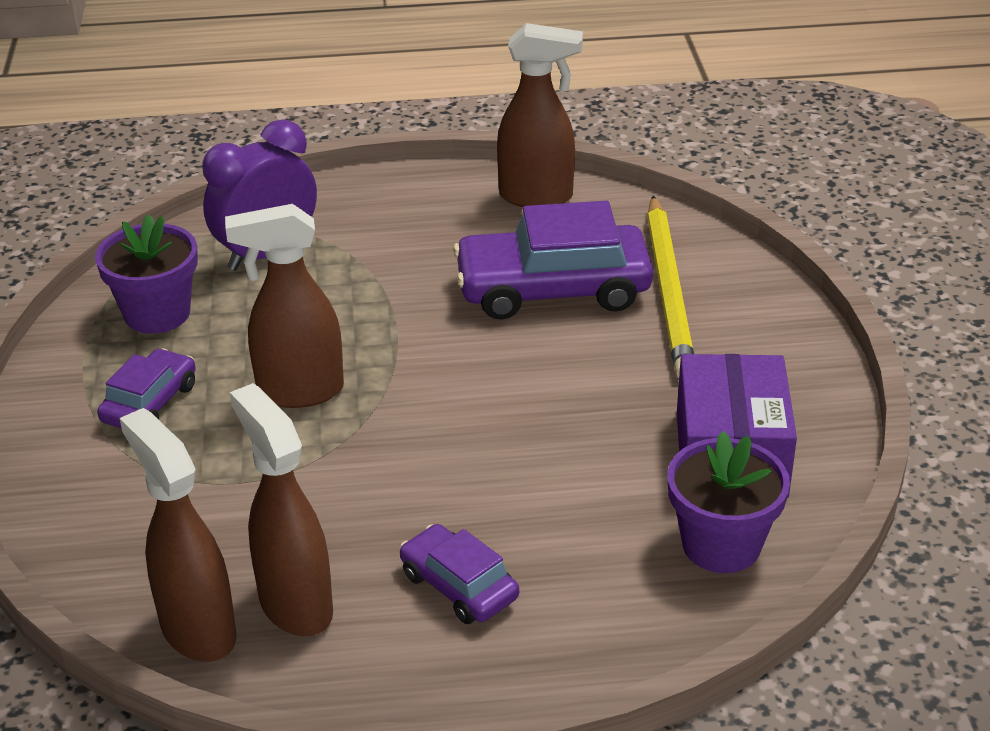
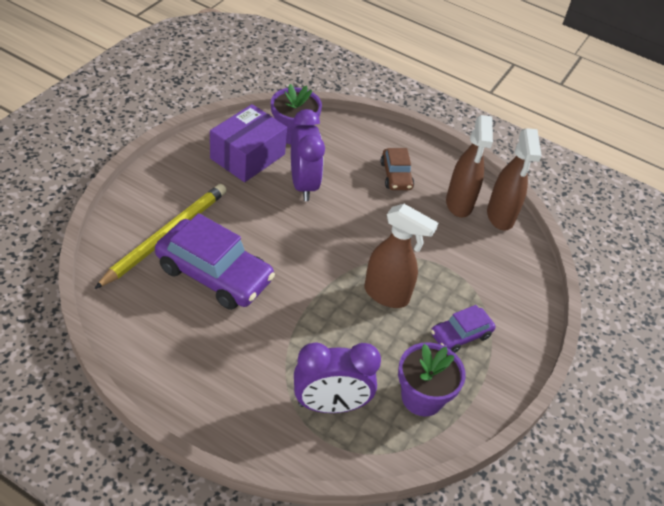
camera: 150 degrees left, 10 degrees up
purple car [400,524,519,624] -> brown car [381,148,414,190]
brown spray bottle [497,23,583,207] -> none
none -> purple clock [291,109,325,201]

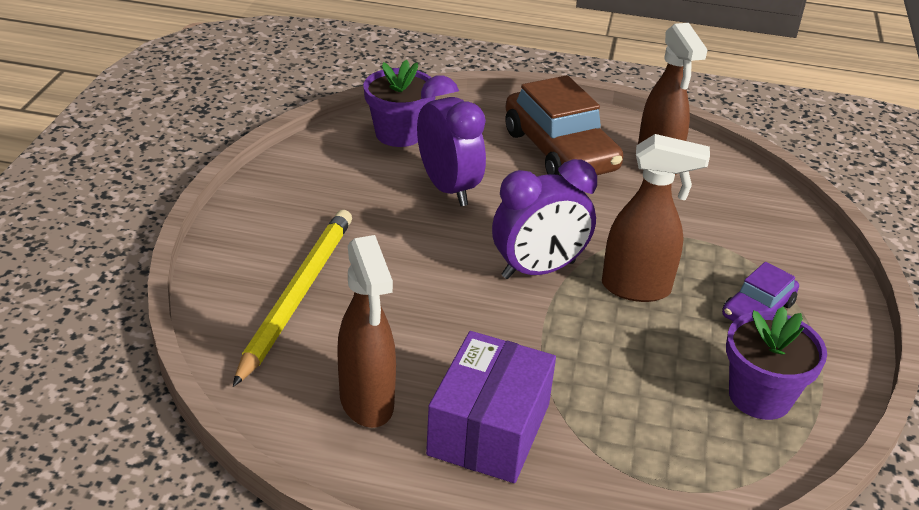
camera: 15 degrees left, 10 degrees down
purple car [155,213,275,310] -> none
purple box [210,104,287,182] -> purple box moved to [426,331,556,483]
purple clock [294,342,381,413] -> purple clock moved to [492,159,597,279]
brown car [381,148,414,190] -> brown car [505,75,623,176], size x1.87
brown spray bottle [487,128,542,230] -> brown spray bottle moved to [337,235,396,428]

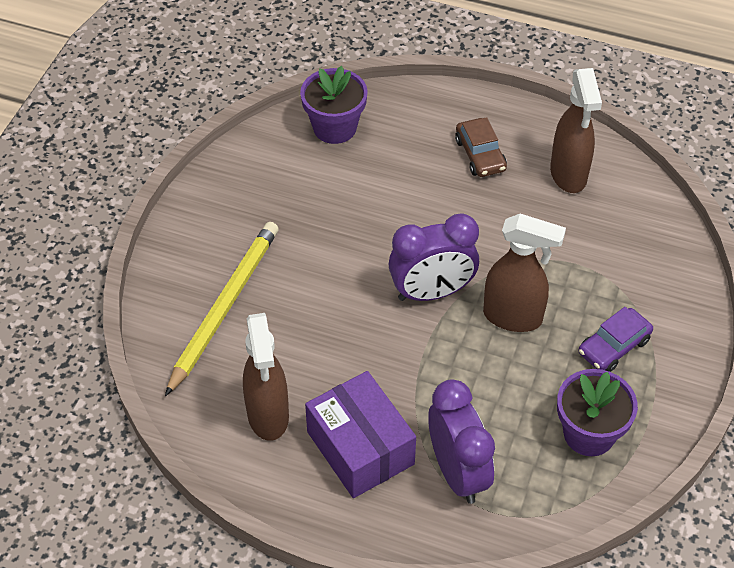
camera: 10 degrees right, 15 degrees up
purple clock [417,76,486,206] -> purple clock moved to [428,379,495,504]
purple box [426,331,556,483] -> purple box turned 60 degrees counterclockwise [305,371,416,498]
brown car [505,75,623,176] -> brown car [455,117,507,177], size x0.54

